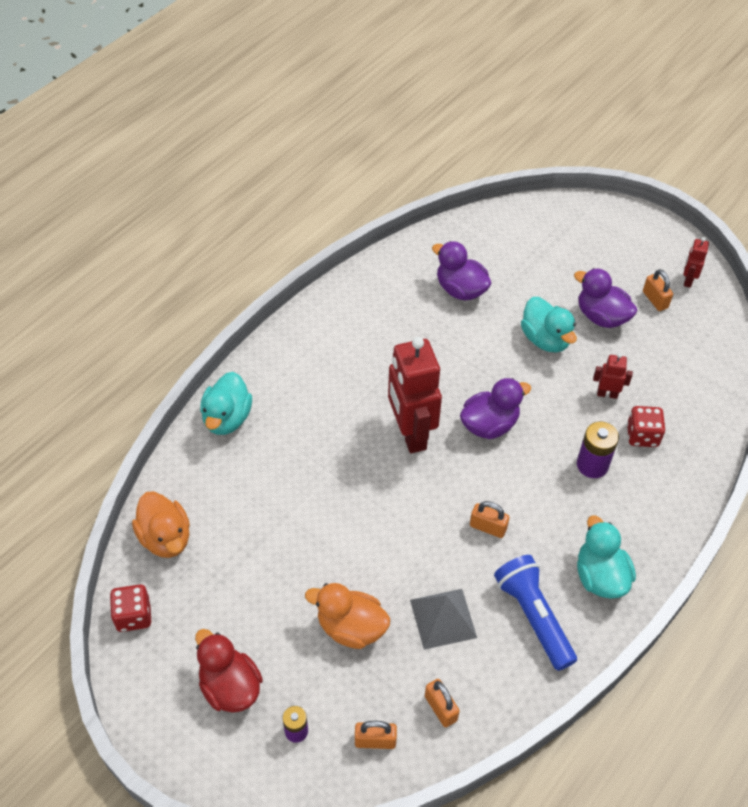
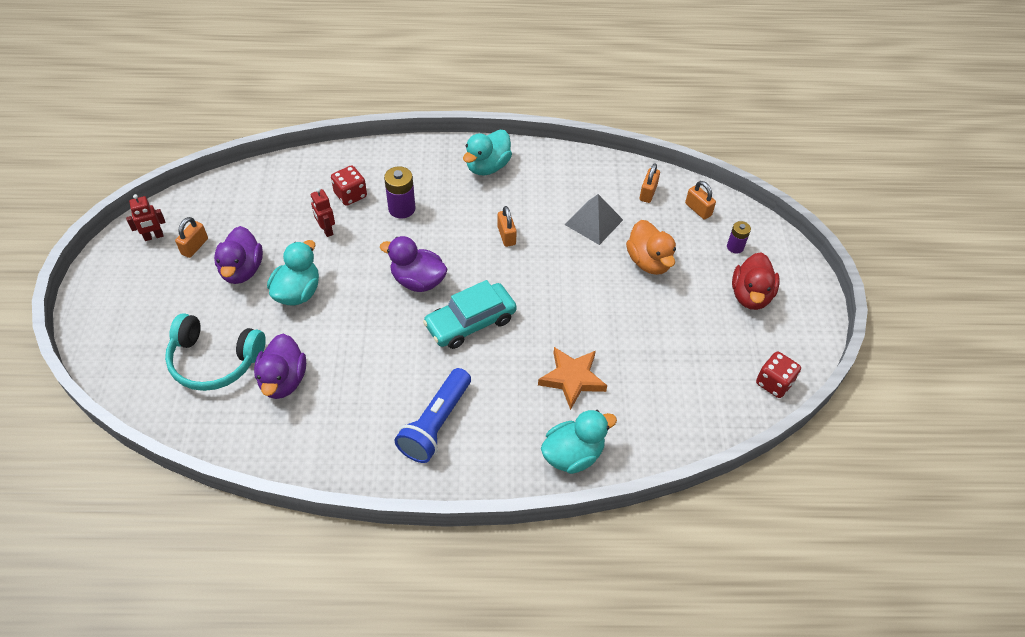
camera: 130 degrees left, 0 degrees up
orange duck [132,491,190,558] -> none
red robot [388,337,442,453] -> turquoise car [423,280,517,349]
blue flashlight [494,555,577,671] -> blue flashlight moved to [394,368,471,463]
none -> turquoise headphones [165,313,266,391]
none -> orange star [538,347,607,410]

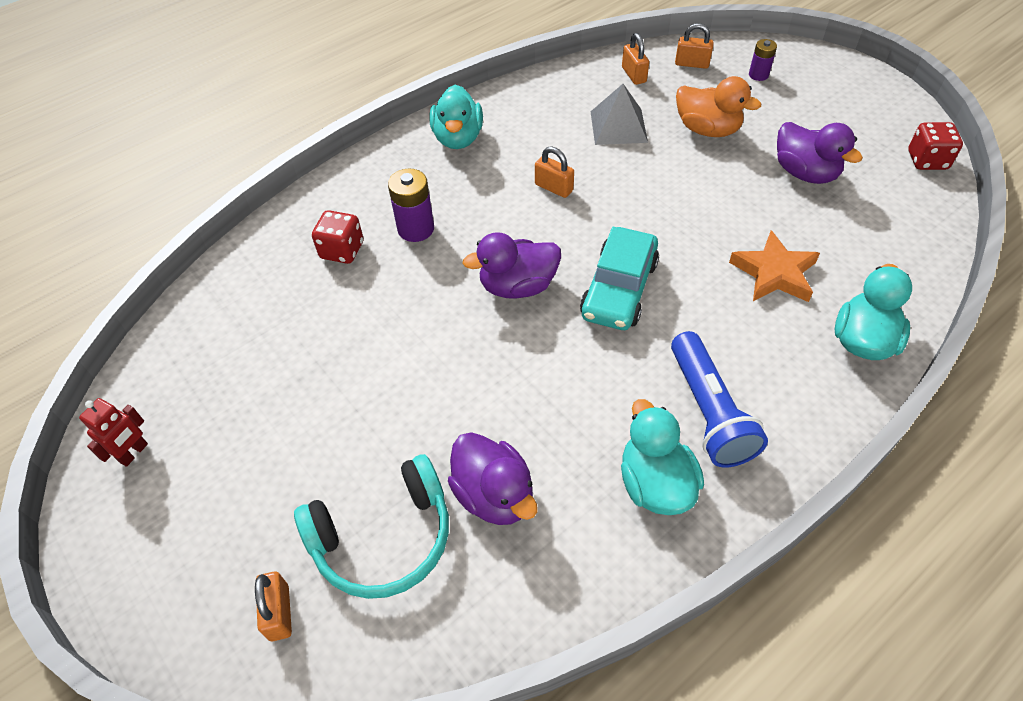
camera: 35 degrees left, 0 degrees up
orange padlock [175,217,208,258] -> orange padlock moved to [255,572,292,641]
purple duck [214,226,263,284] -> purple duck moved to [777,122,863,184]
turquoise duck [267,240,319,306] -> turquoise duck moved to [621,399,704,515]
red robot [311,188,335,237] -> none
red duck [732,252,780,310] -> none

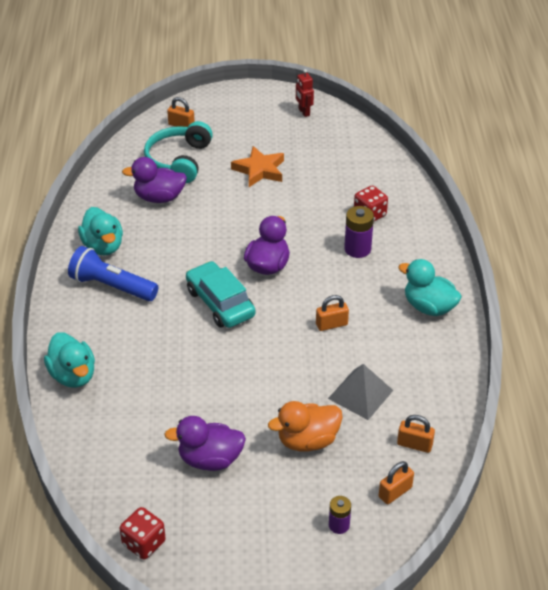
camera: 125 degrees right, 10 degrees down
turquoise duck [621,399,704,515] -> turquoise duck turned 45 degrees clockwise [78,207,123,255]
orange star [729,230,820,302] -> orange star moved to [231,146,284,187]

